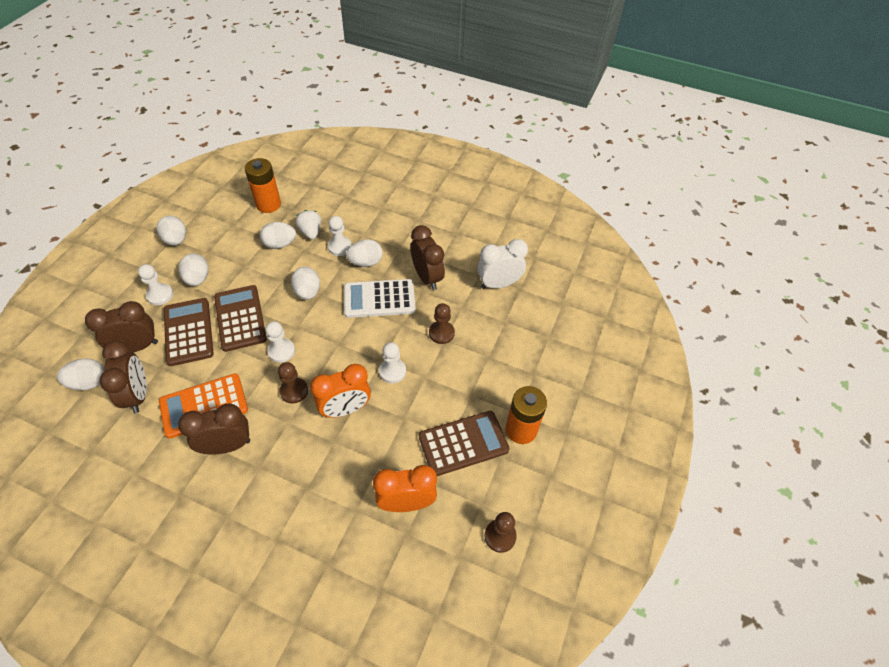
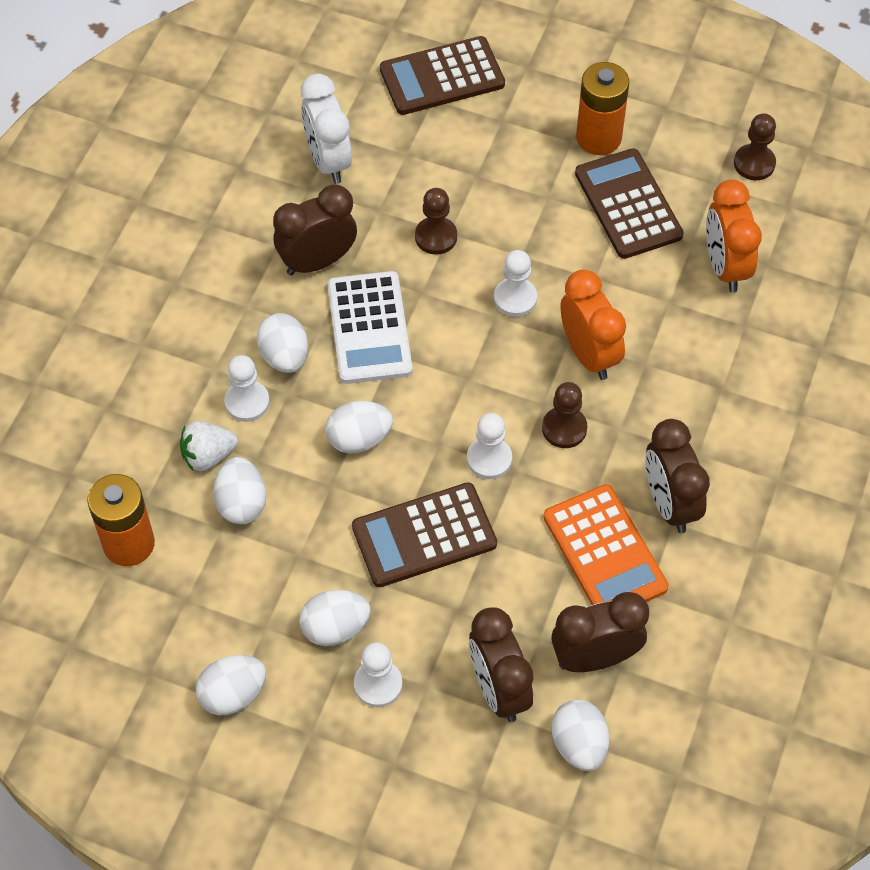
camera: 90 degrees left, 5 degrees up
brown calculator [164,298,214,366] -> brown calculator moved to [380,36,505,115]

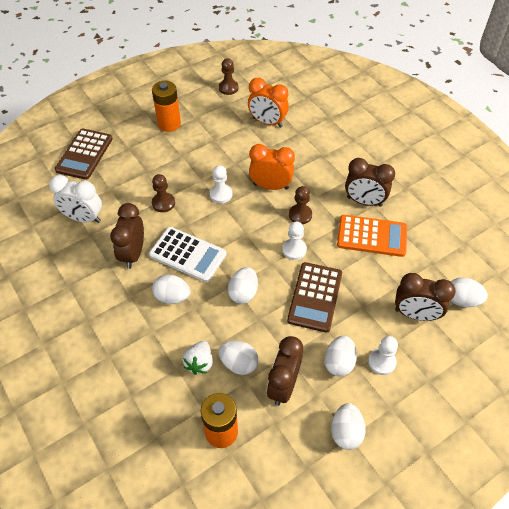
camera: 55 degrees left, 5 degrees down
white pawn [224,355,270,422] -> none
brown clock [551,592,649,672] -> brown clock moved to [267,336,303,406]
brown calculator [575,148,684,259] -> none

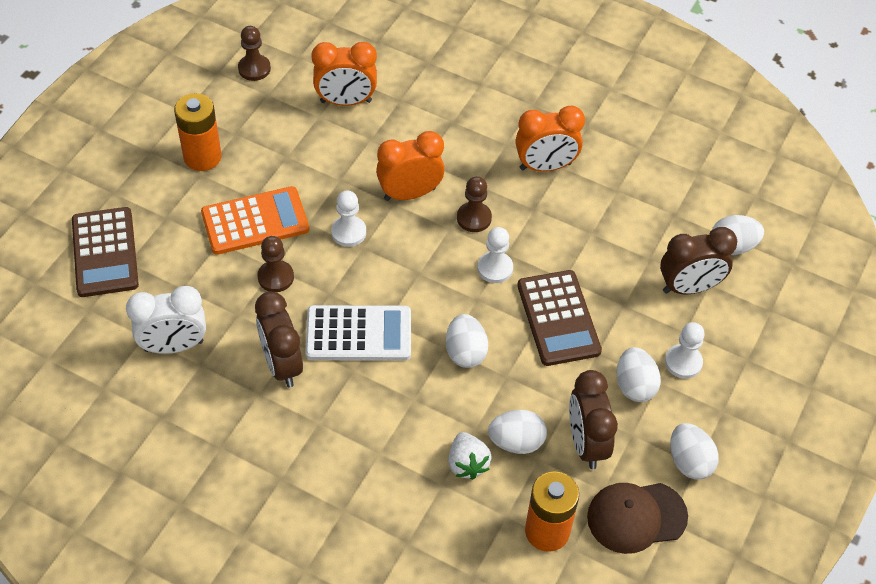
camera: 30 degrees left, 0 degrees up
white egg [152,274,190,304] -> none
orange calculator [337,215,407,257] -> orange calculator moved to [201,186,309,255]
brown clock [345,158,395,207] -> orange clock [515,105,585,172]
none -> brown cap [587,483,688,554]

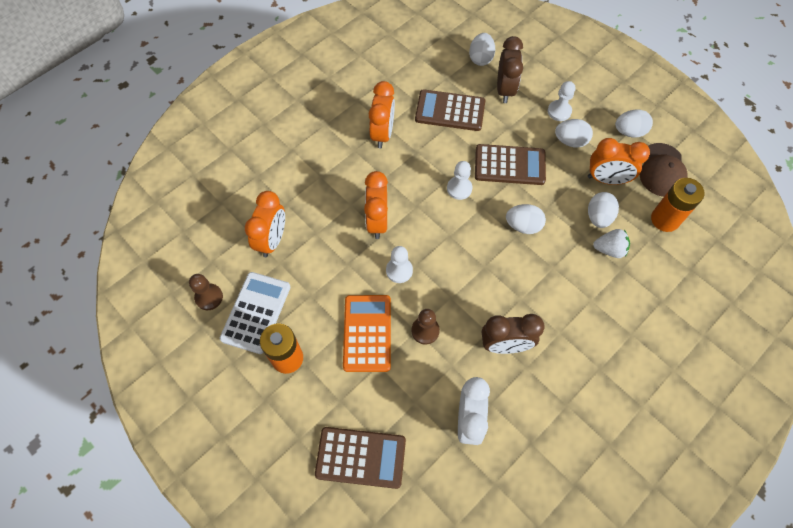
camera: 70 degrees left, 10 degrees up
white calculator [305,305,411,361] -> white calculator moved to [220,272,290,354]
brown pawn [457,176,492,232] -> none
brown clock [569,370,618,469] -> orange clock [588,138,650,185]
none -> brown calculator [415,89,485,131]

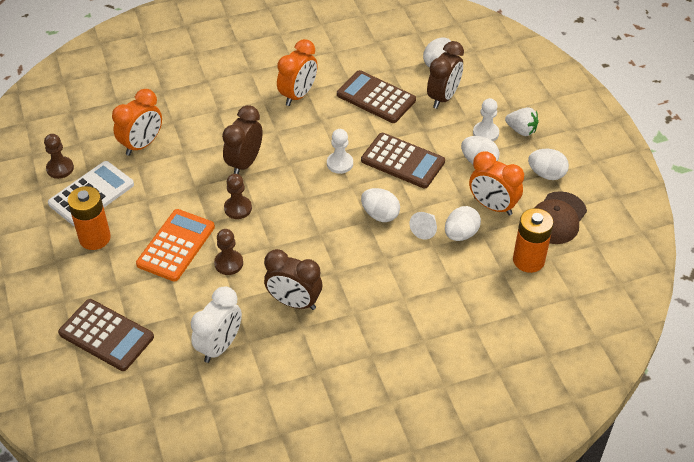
camera: 25 degrees right, 15 degrees down
orange clock [364,171,388,239] -> brown clock [222,105,263,174]
white pawn [386,246,413,283] -> brown pawn [224,174,252,219]
white strawberry [593,229,630,258] -> white strawberry moved to [505,107,538,136]
none -> white cone [410,212,437,240]

